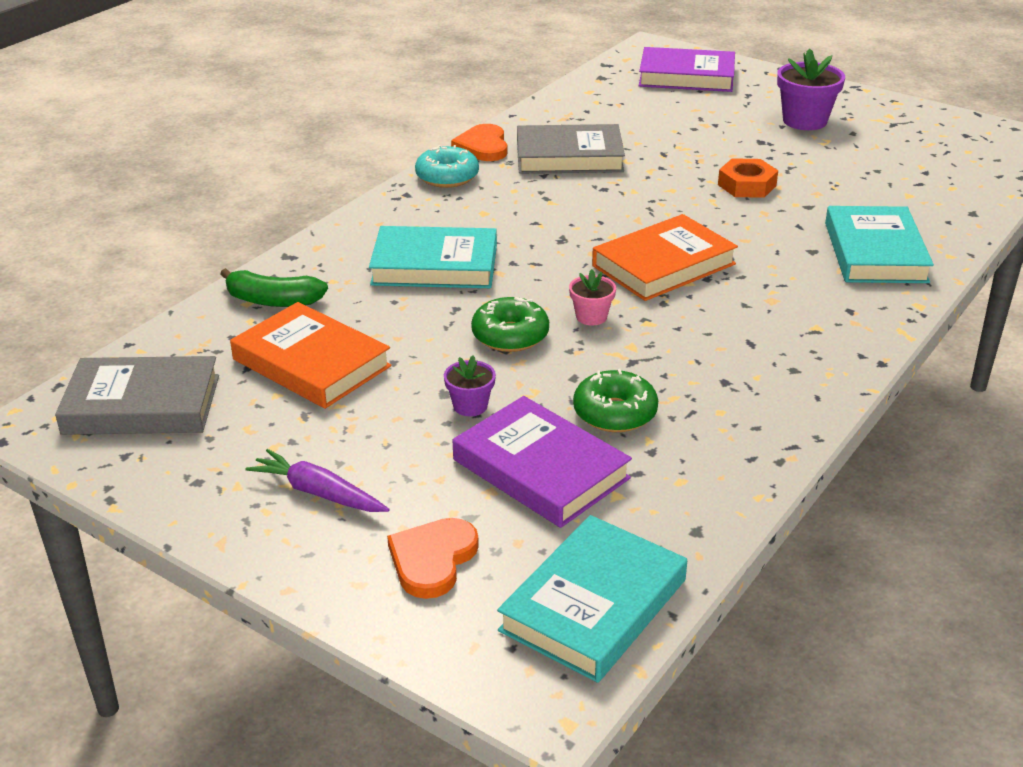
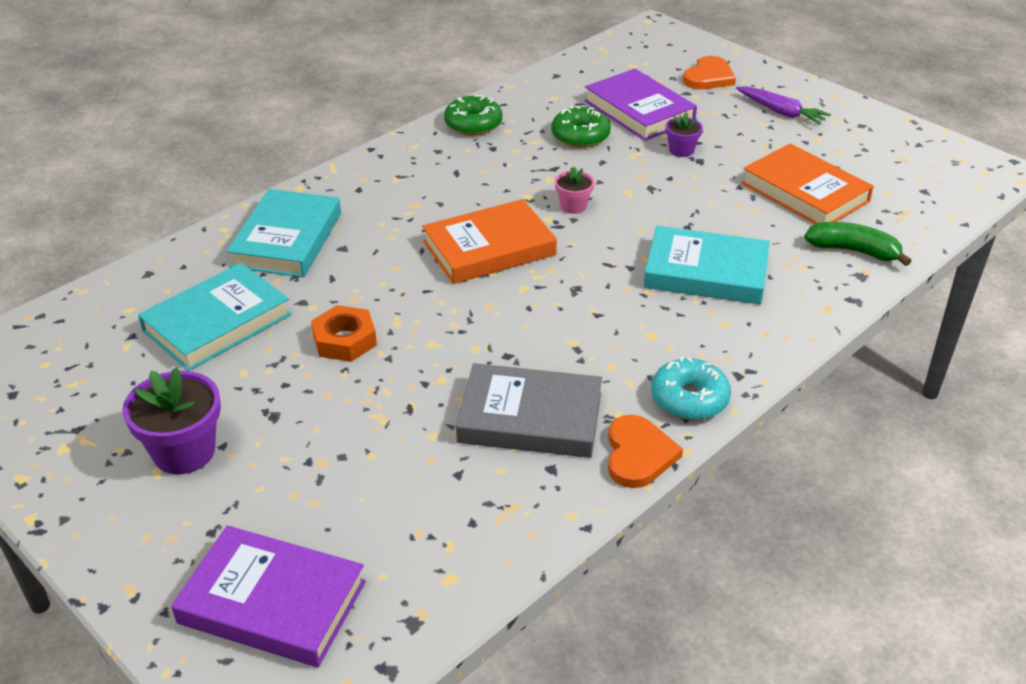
camera: 170 degrees left, 5 degrees up
grey book [55,356,219,435] -> none
green donut [471,297,549,352] -> green donut moved to [444,95,502,136]
turquoise book [497,515,687,683] -> turquoise book moved to [138,263,291,371]

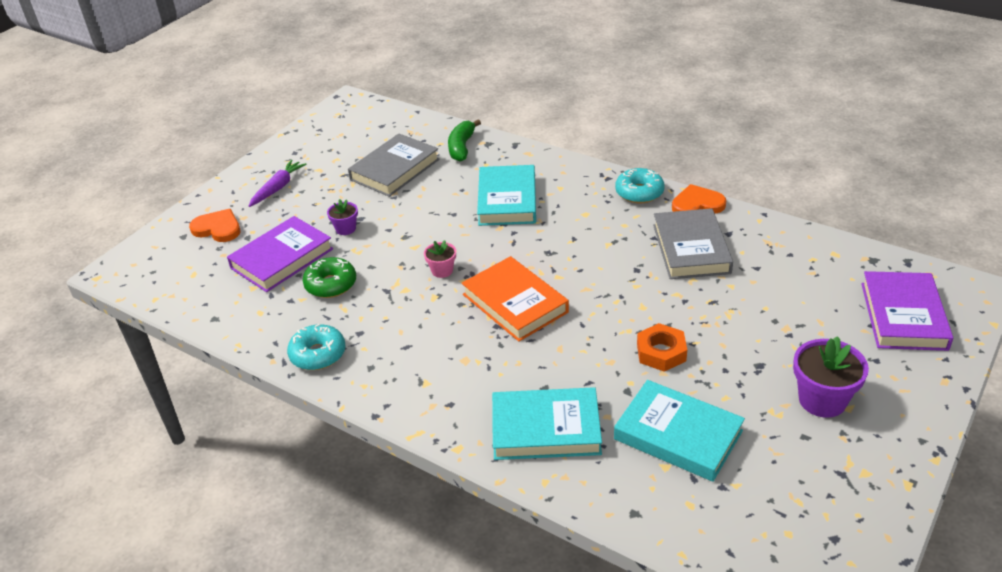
camera: 100 degrees left, 0 degrees up
green donut [444,95,502,136] -> turquoise donut [287,324,346,370]
orange book [741,143,874,224] -> grey book [348,134,440,197]

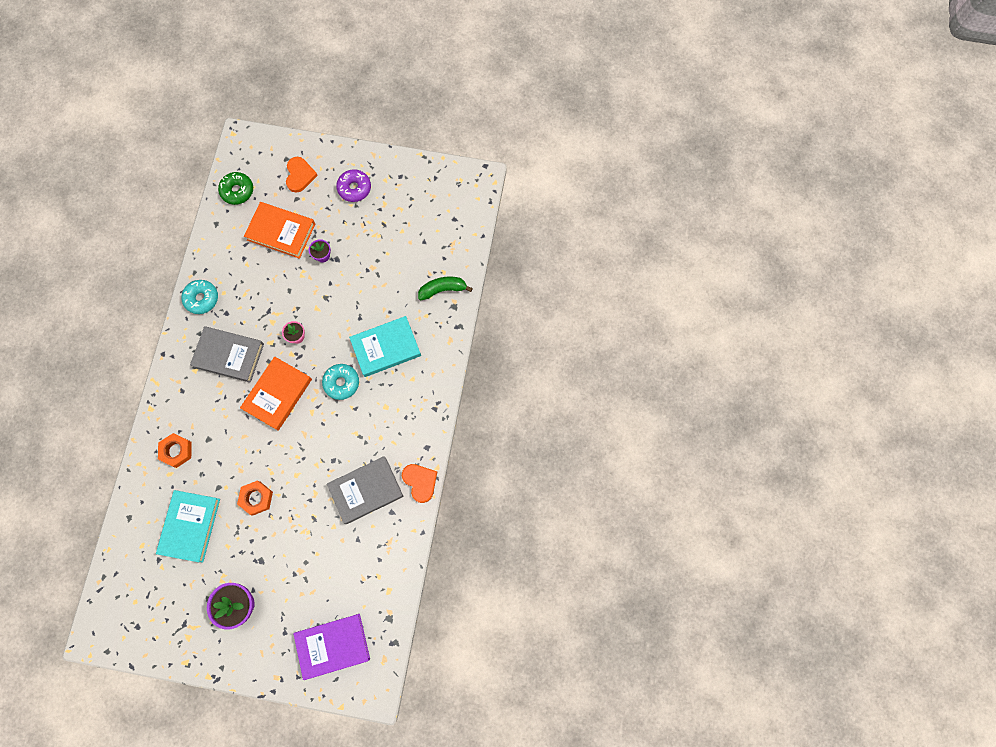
camera: 65 degrees right, 35 degrees up
purple book [227,216,333,292] -> orange book [244,202,315,259]
purple carrot [249,160,306,207] -> purple donut [336,169,371,202]
green donut [303,257,356,298] -> green donut moved to [218,172,253,205]
grey book [348,134,440,197] -> grey book moved to [190,326,264,383]
turquoise book [492,387,602,460] -> orange nut [158,433,192,468]
turquoise donut [615,168,665,203] -> turquoise donut moved to [322,364,359,400]

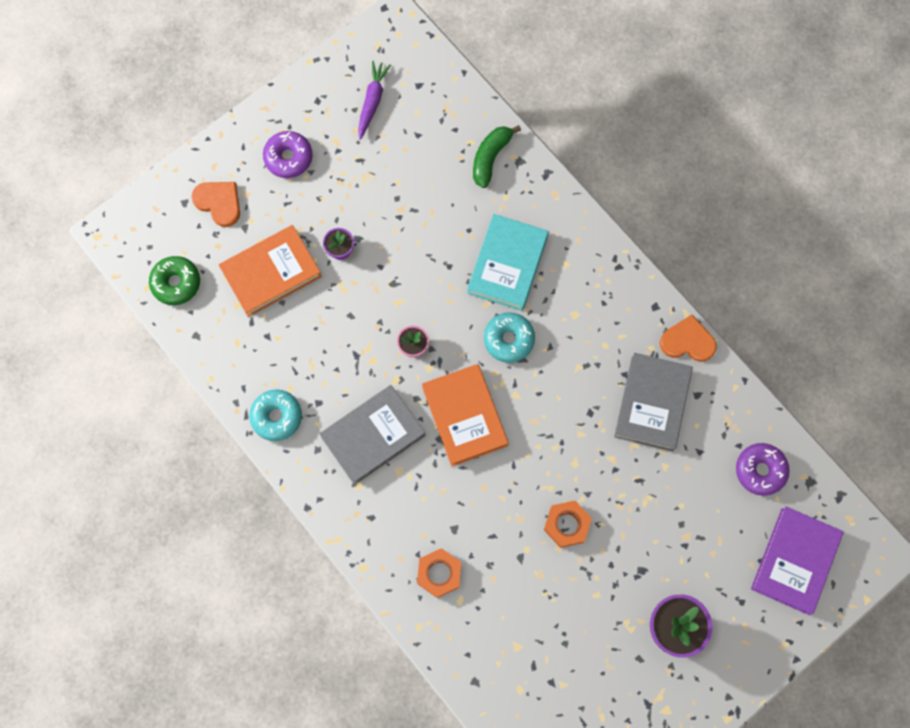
camera: 50 degrees left, 0 degrees up
turquoise book [156,490,220,563] -> none
none -> purple carrot [358,60,391,140]
none -> purple donut [736,443,790,496]

